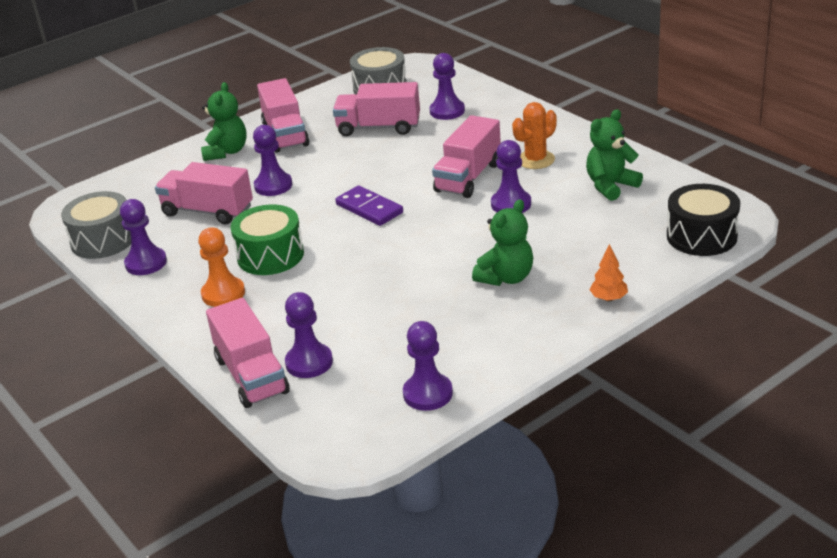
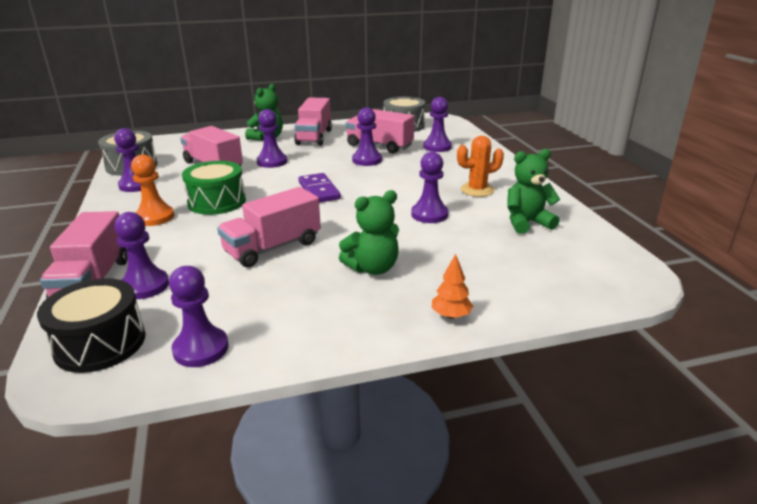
camera: 20 degrees right, 5 degrees down
pink truck [432,115,501,198] -> pink truck moved to [217,187,321,267]
black drum [667,184,740,256] -> black drum moved to [37,278,146,373]
none -> purple pawn [352,108,382,166]

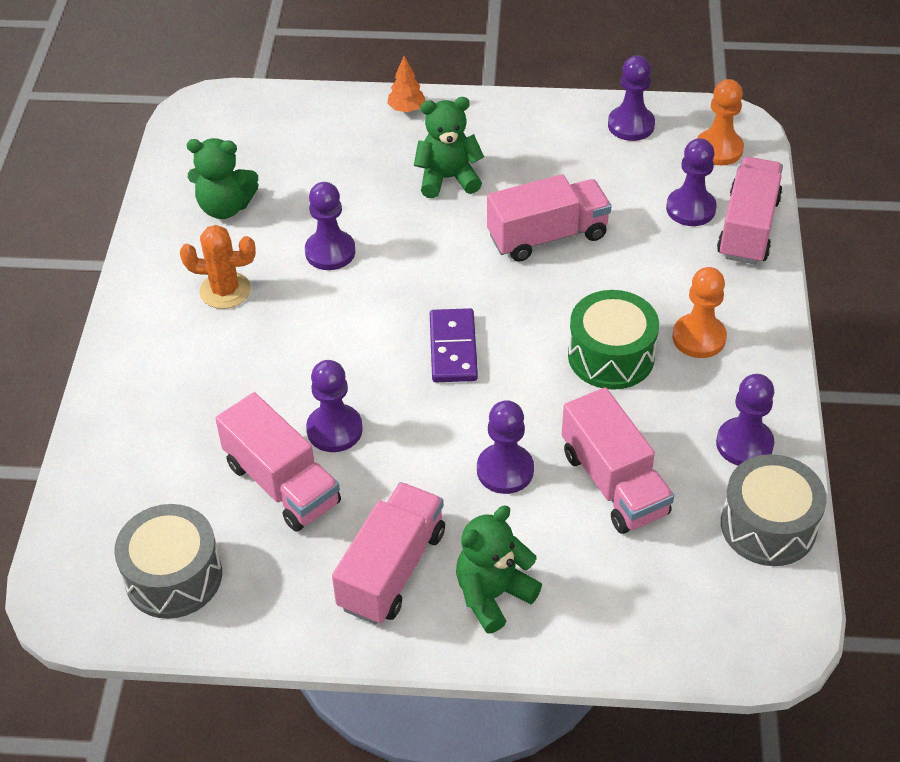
camera: 160 degrees left, 20 degrees up
black drum [37,278,146,373] -> orange pawn [697,79,744,165]
purple pawn [423,97,452,152] -> none

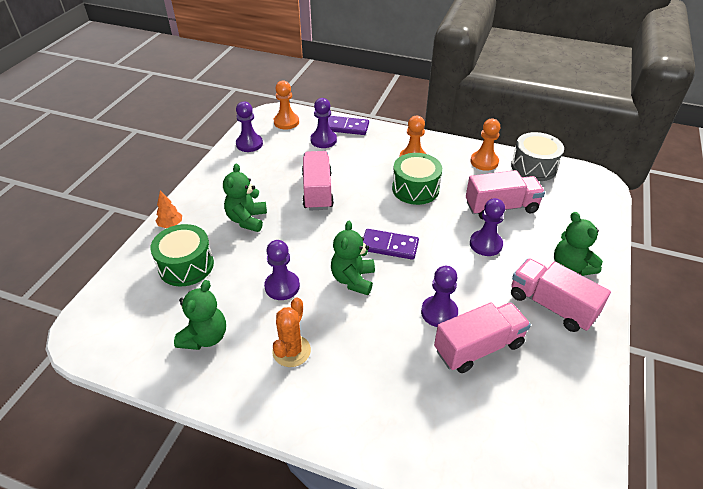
camera: 75 degrees left, 5 degrees down
grey drum [114,504,222,619] -> none
purple pawn [716,374,774,465] -> orange pawn [471,119,500,171]
pink truck [717,157,783,264] -> purple domino [328,116,369,135]
none -> green drum [150,224,214,286]
none -> green teddy bear [331,221,375,295]

